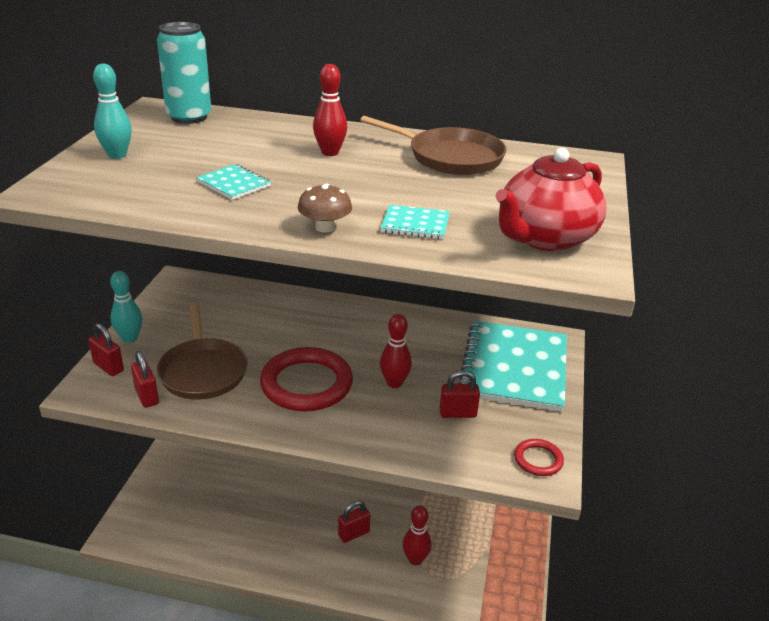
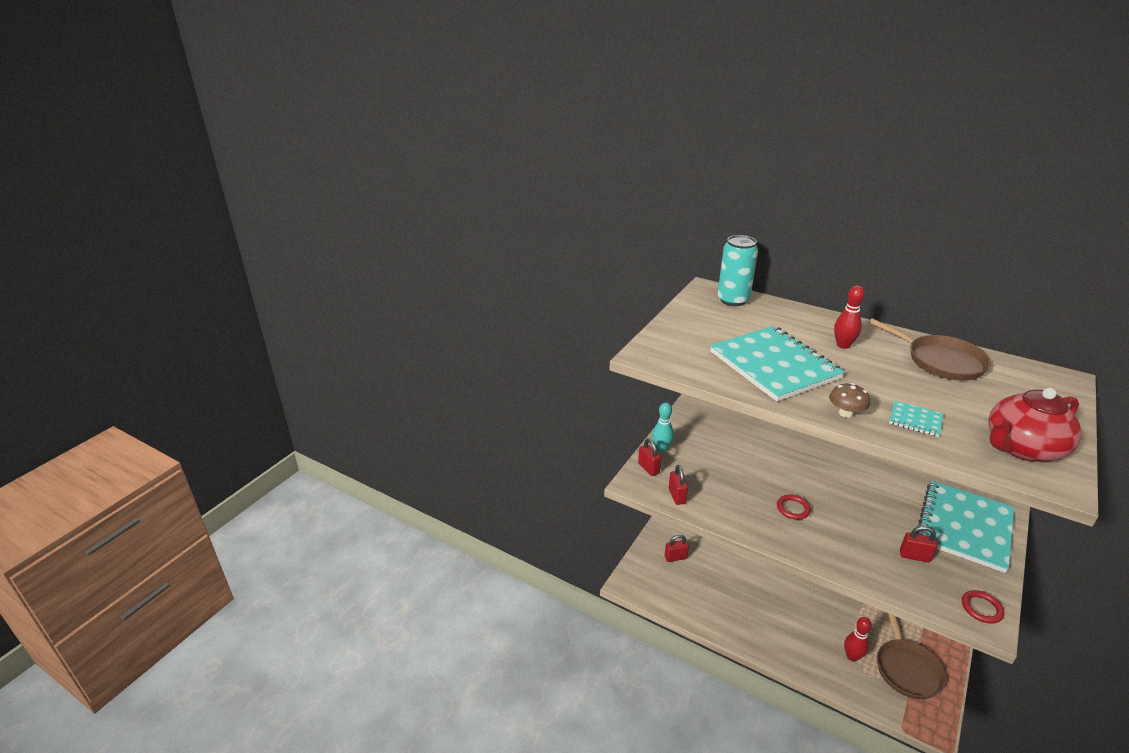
camera: 20 degrees right, 0 degrees up
turquoise bowling pin [93,64,132,159] -> none
brown pan [157,303,247,400] -> brown pan moved to [877,614,946,699]
turquoise notebook [196,164,271,200] -> turquoise notebook [710,326,845,402], size x2.44
red ring [260,347,353,411] -> red ring [777,494,811,520], size x0.48
red padlock [338,500,370,543] -> red padlock moved to [665,534,689,562]
red bowling pin [380,314,412,388] -> none

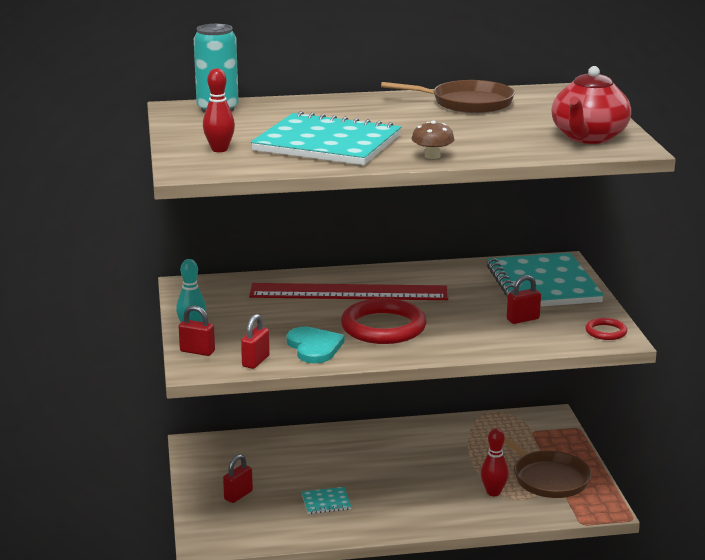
camera: 40 degrees left, 10 degrees down
red padlock [669,465,688,505] -> red padlock turned 75 degrees clockwise [241,314,270,369]
red ring [777,494,811,520] -> red ring [341,298,426,344], size x2.07
red bowling pin [834,286,865,349] -> red bowling pin moved to [203,68,235,152]
turquoise notebook [889,401,943,437] -> turquoise notebook moved to [301,487,352,514]
none -> red ruler [249,283,448,300]
none -> turquoise heart [286,327,345,363]

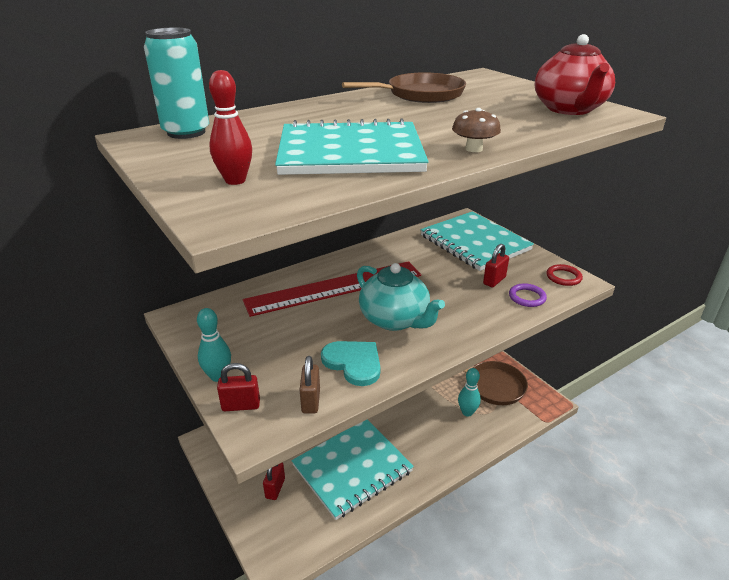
camera: 25 degrees left, 10 degrees up
red padlock [241,314,270,369] -> brown padlock [300,356,320,414]
turquoise notebook [301,487,352,514] -> turquoise notebook [292,419,414,520], size x2.44
red ring [341,298,426,344] -> turquoise teapot [357,263,445,331]
red bowling pin [481,428,509,496] -> turquoise bowling pin [458,368,481,417]
none -> purple ring [509,283,547,307]

